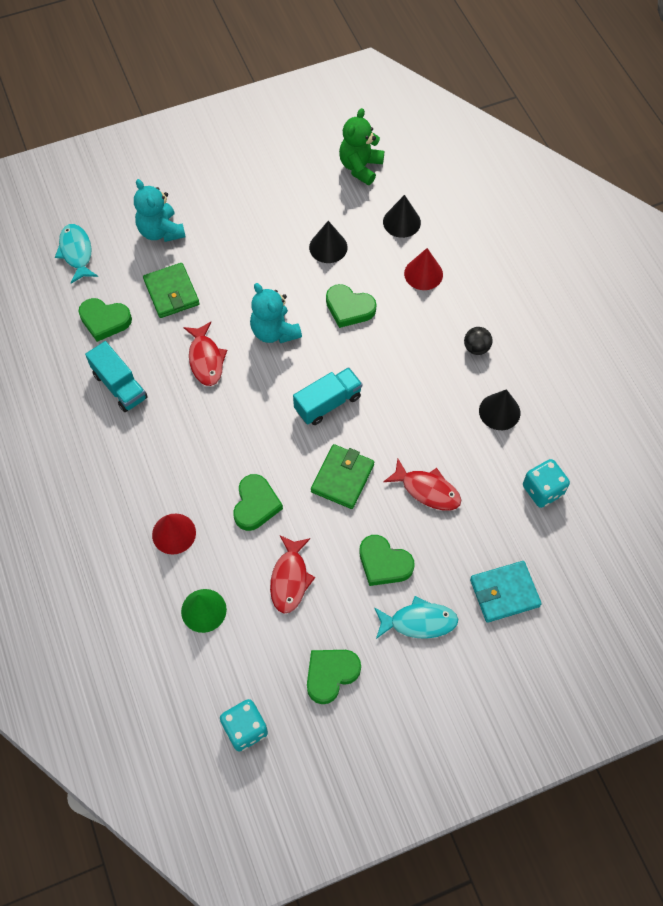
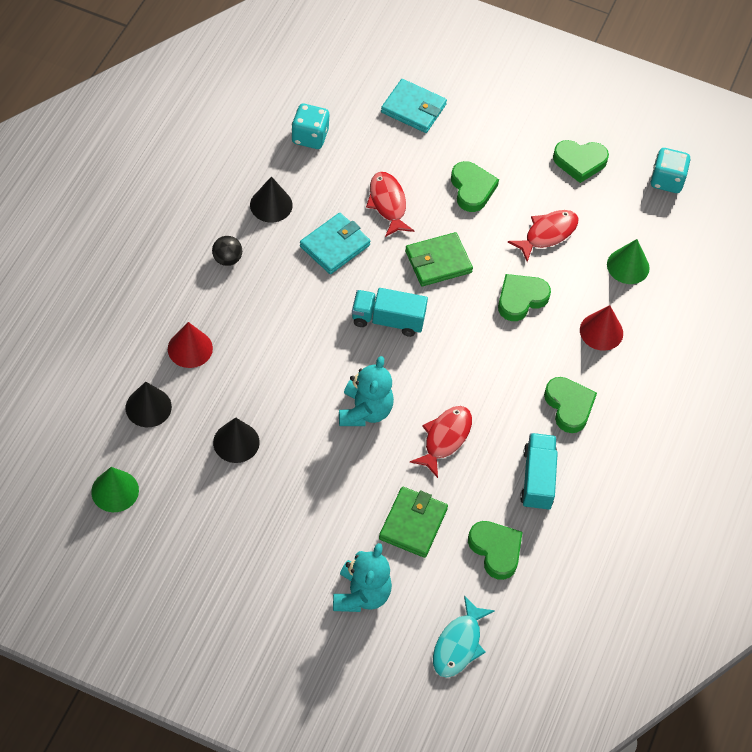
camera: 140 degrees left, 5 degrees down
green heart [326,284,376,328] -> green heart moved to [544,377,597,433]
green teddy bear [339,108,384,185] -> green cone [91,467,139,512]
turquoise fish [374,596,458,639] -> none
none -> turquoise wallet [300,213,371,274]

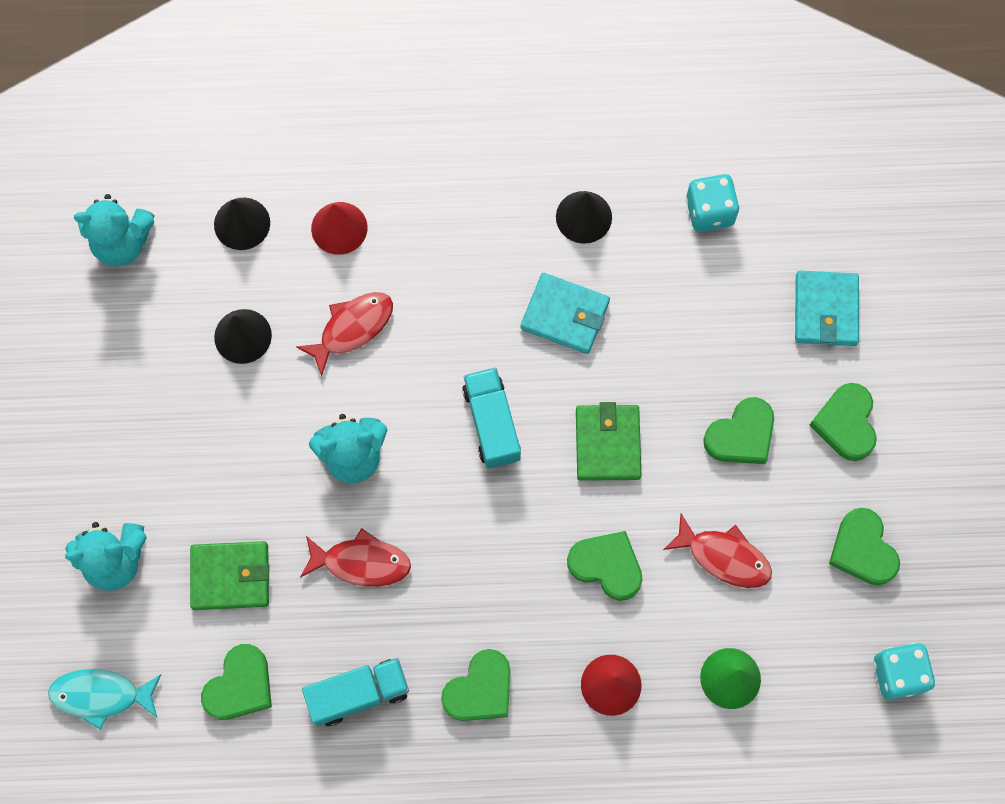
camera: 70 degrees right, 15 degrees up
green cone [91,467,139,512] -> turquoise teddy bear [74,194,155,267]
black ball [212,236,242,266] -> none
red fish [366,172,414,237] -> red fish moved to [296,292,393,377]
green wallet [405,232,473,286] -> green wallet turned 45 degrees clockwise [576,402,641,481]
none -> green heart [810,383,877,461]

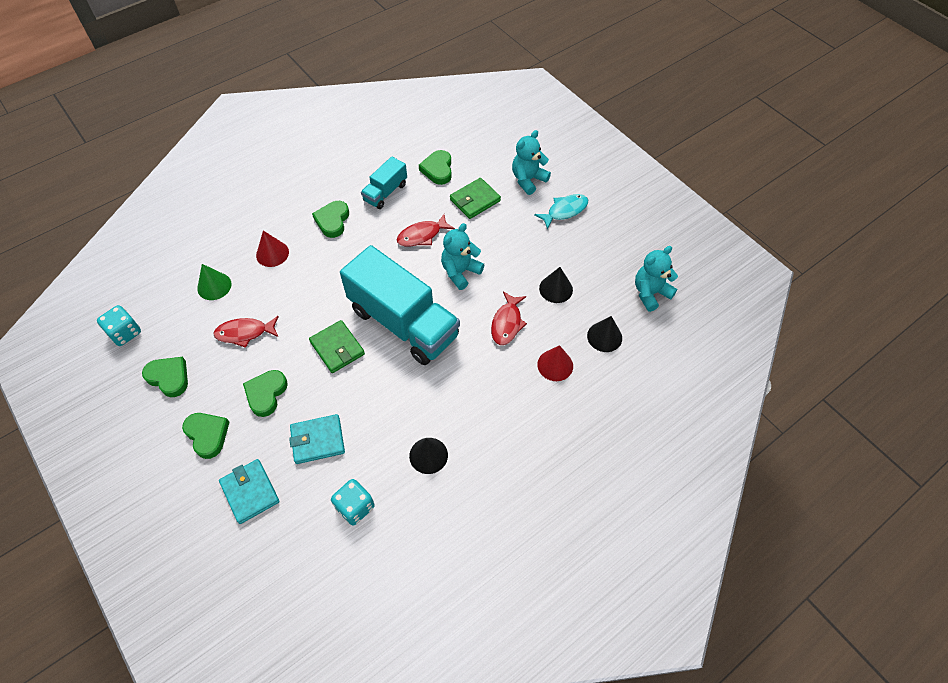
camera: 145 degrees right, 15 degrees down
turquoise fish [48,669,161,730] -> turquoise fish moved to [534,194,588,230]
turquoise truck [462,368,521,469] -> turquoise truck [340,245,460,365], size x2.07
turquoise wallet [521,273,610,354] -> turquoise wallet moved to [289,414,345,464]
green heart [567,531,643,601] -> none

